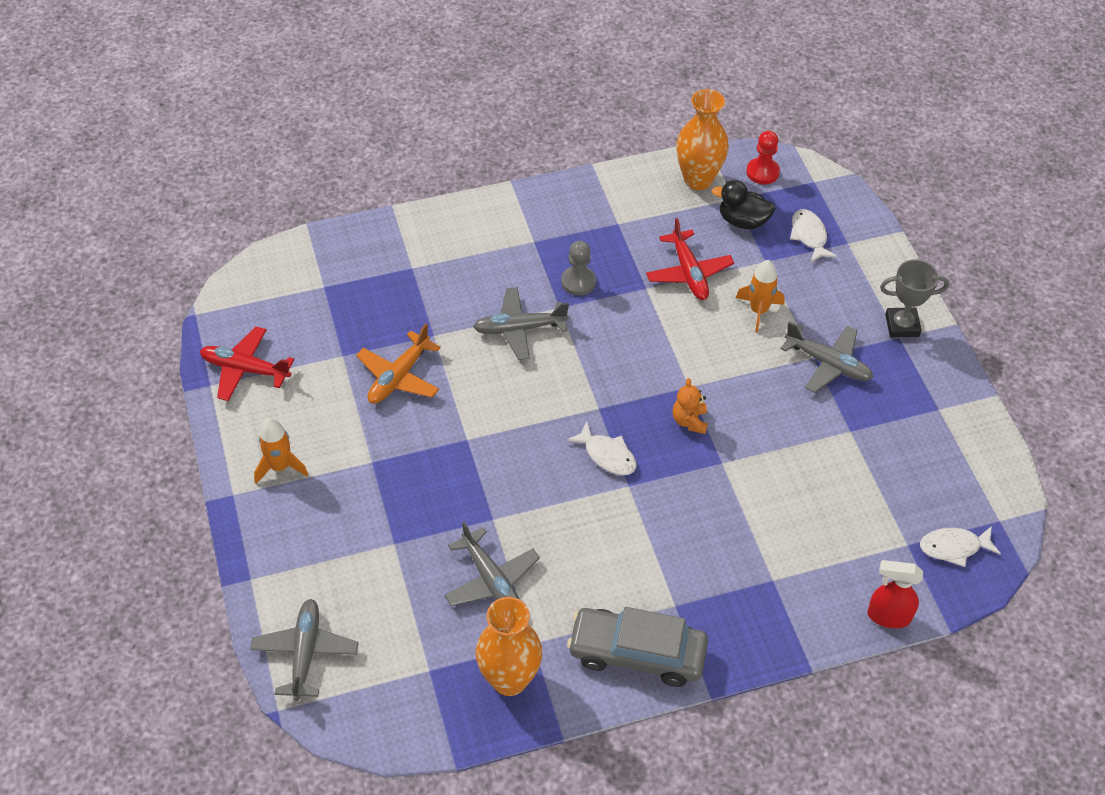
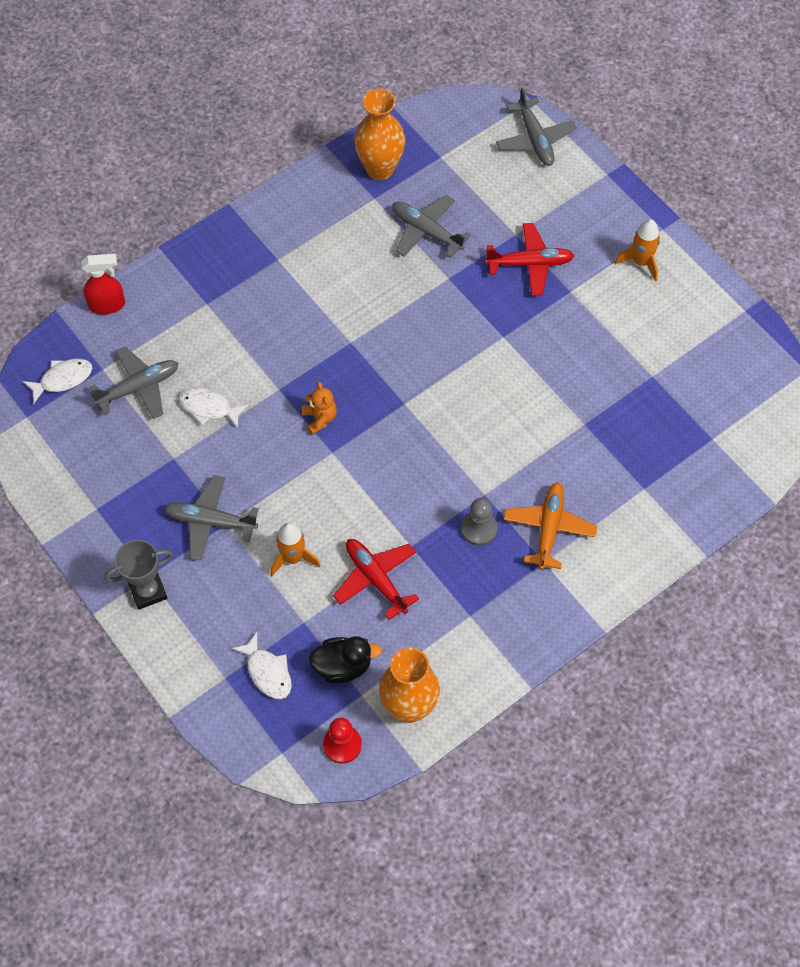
camera: 160 degrees right, 10 degrees up
red plane [200,327,294,401] -> red plane moved to [485,223,575,296]
orange plane [356,324,441,404] -> orange plane moved to [503,482,597,570]
grey plane [473,287,569,360] -> grey plane moved to [90,347,178,419]
white fish [566,421,637,475] -> white fish moved to [179,387,249,429]
grey car [567,607,708,687] -> none

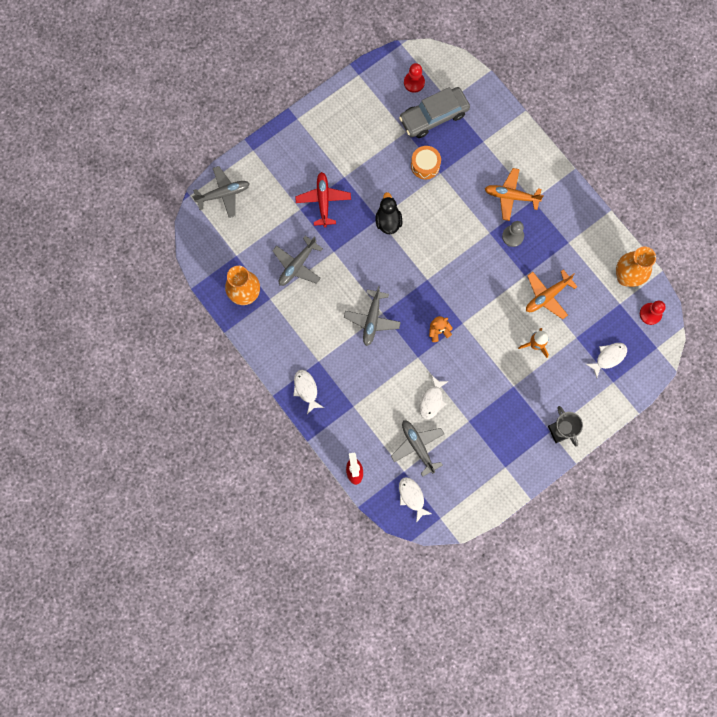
camera: 90 degrees left, 15 degrees up
grey plane [164,475,259,560] -> grey plane moved to [344,286,401,346]
black duck [309,636,382,684] -> black duck moved to [376,192,402,234]
red plane [333,539,419,620] -> orange plane [526,269,577,319]
orange rocket [615,219,660,282] -> none
none -> white fish [293,370,324,414]
none -> grey car [399,87,470,138]
none -> red pawn [404,63,425,93]
none -> orange drum [411,146,441,179]

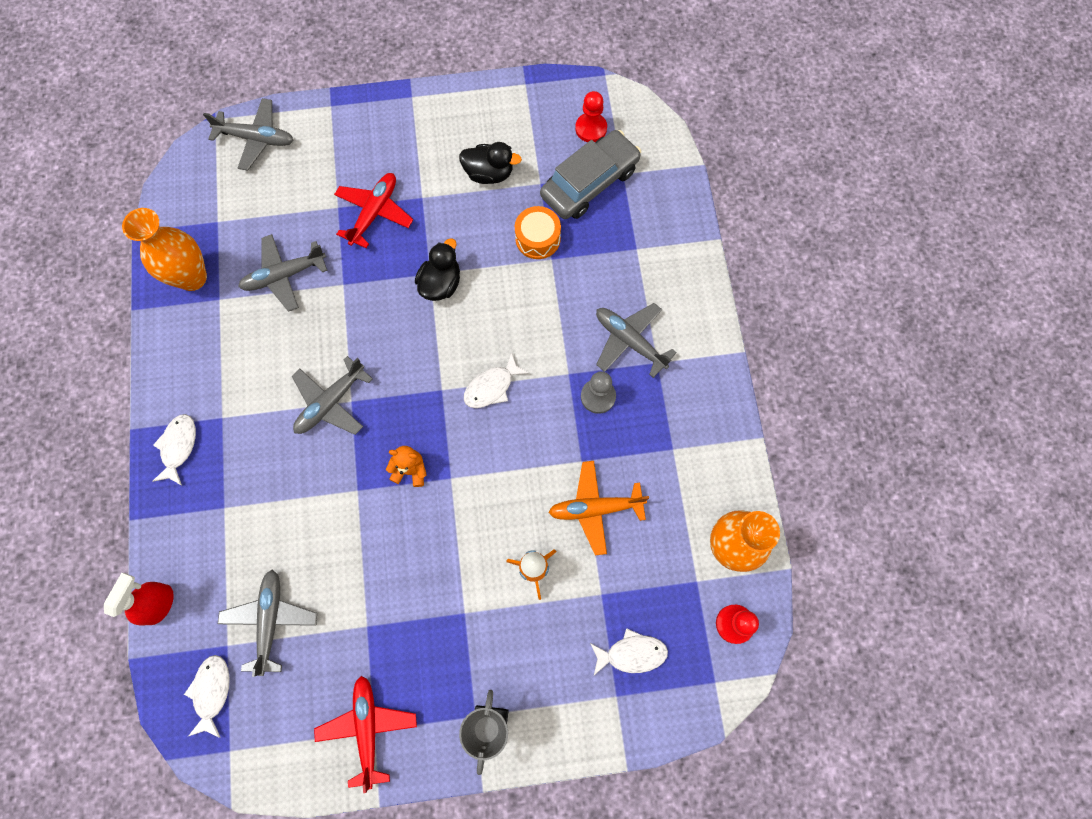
camera: 30 degrees right, 5 degrees down
grey car [399,87,470,138] -> grey car turned 135 degrees clockwise [540,130,641,219]
white fish [420,376,449,420] -> white fish moved to [464,352,529,408]
orange plane [485,168,544,221] -> grey plane [596,303,677,378]
none -> red plane [314,676,417,793]
none -> black duck [459,142,522,184]

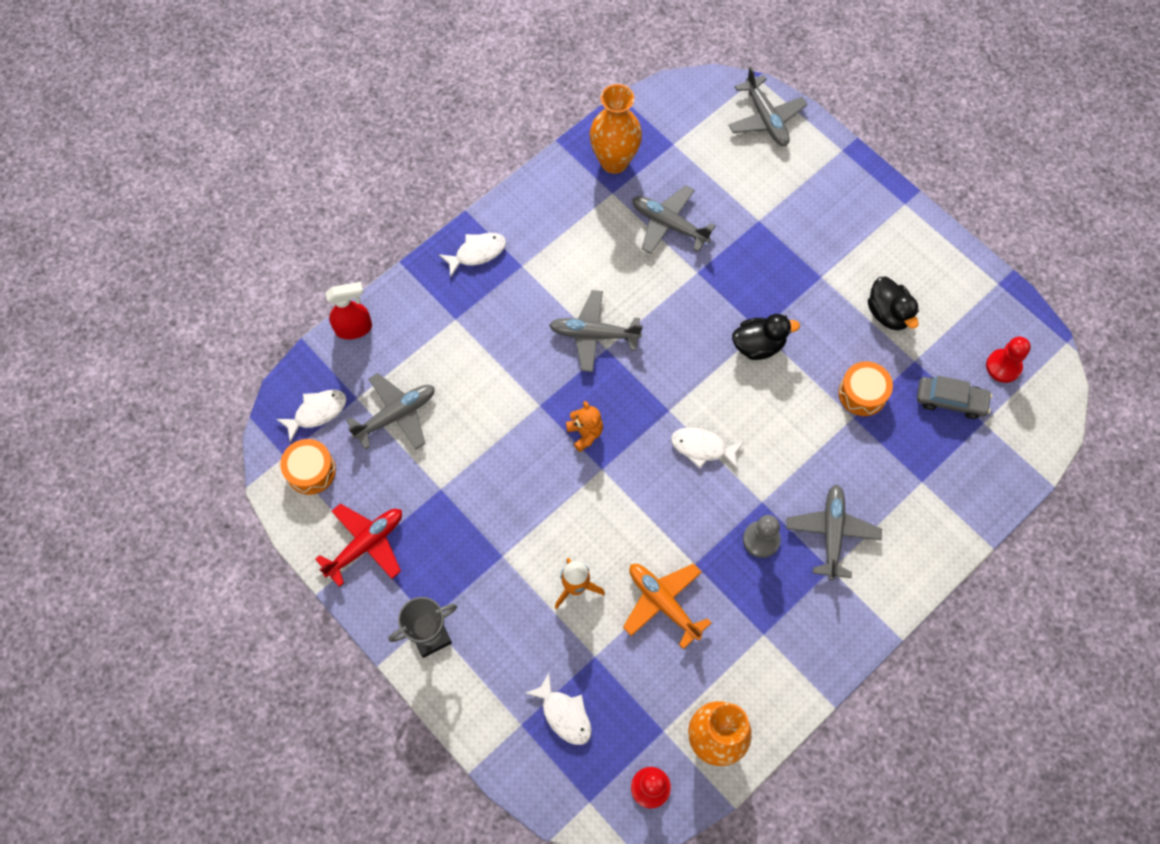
camera: 55 degrees right, 5 degrees down
red plane [334,173,413,249] -> none
grey car [540,130,641,219] -> grey car [917,376,992,419], size x0.62
none -> orange drum [280,439,336,495]

